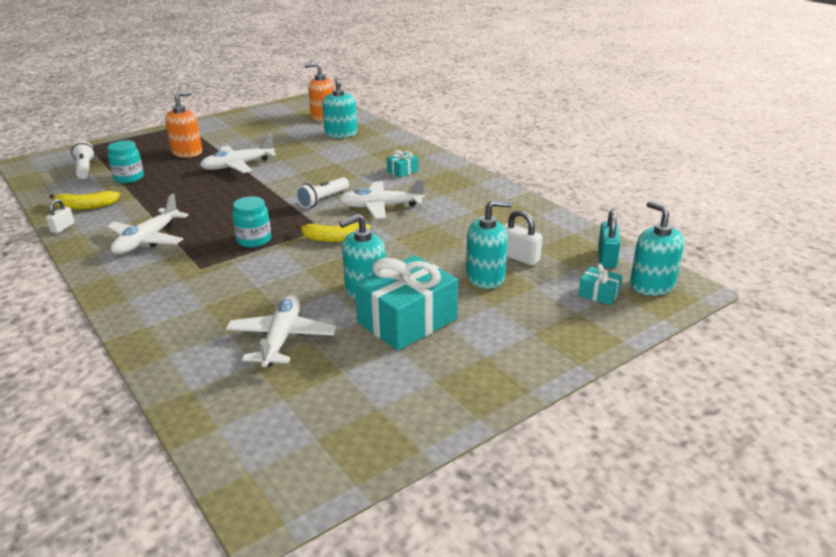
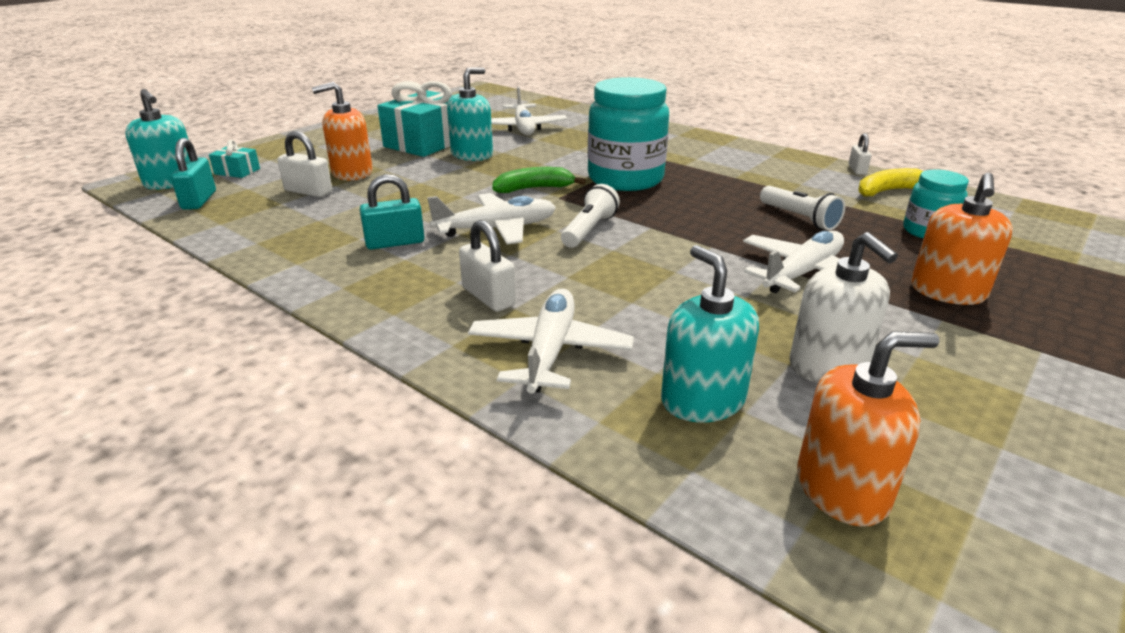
camera: 165 degrees right, 0 degrees up
white flashlight [71,141,95,179] -> white flashlight moved to [760,186,845,231]
white plane [107,194,188,254] -> white plane moved to [468,289,634,393]
turquoise jar [232,196,271,248] -> turquoise jar [588,77,669,191], size x1.87
yellow banana [295,223,371,242] -> green banana [492,167,586,193]
turquoise gift [387,150,418,178] -> white padlock [459,220,516,312]
turquoise soap dispenser [466,200,512,289] -> orange soap dispenser [312,82,373,181]
none -> turquoise padlock [360,174,424,250]
none -> white soap dispenser [790,232,898,383]

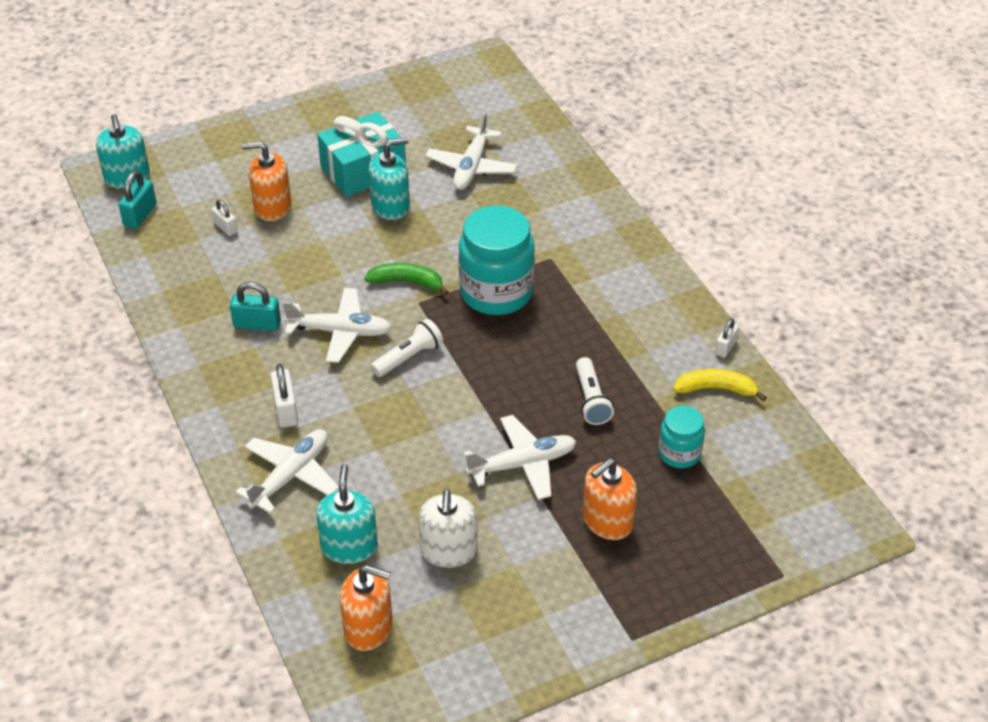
camera: 25 degrees right, 15 degrees up
turquoise gift [209,140,260,178] -> none
white padlock [277,131,332,197] -> white padlock [212,200,237,236], size x0.65

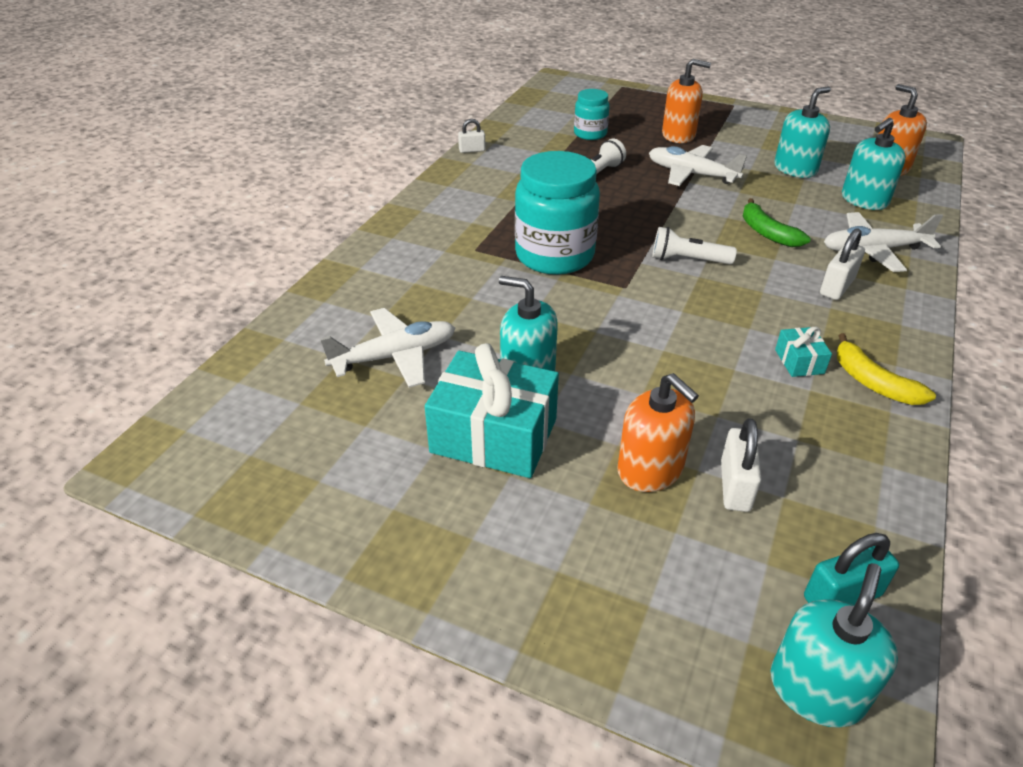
camera: 130 degrees left, 5 degrees down
white padlock [212,200,237,236] -> white padlock [721,418,761,512], size x1.54
turquoise padlock [230,282,281,331] -> turquoise gift [775,327,832,377]
white plane [282,288,392,363] -> none
green banana [365,263,449,295] -> green banana moved to [743,198,811,247]
white soap dispenser [418,489,478,568] -> turquoise soap dispenser [774,86,831,178]
yellow banana [673,369,767,402] -> yellow banana moved to [837,333,936,405]

